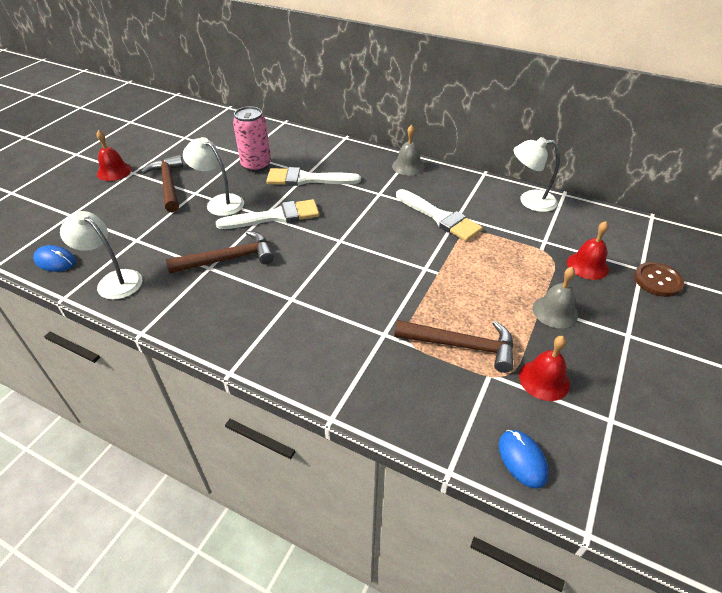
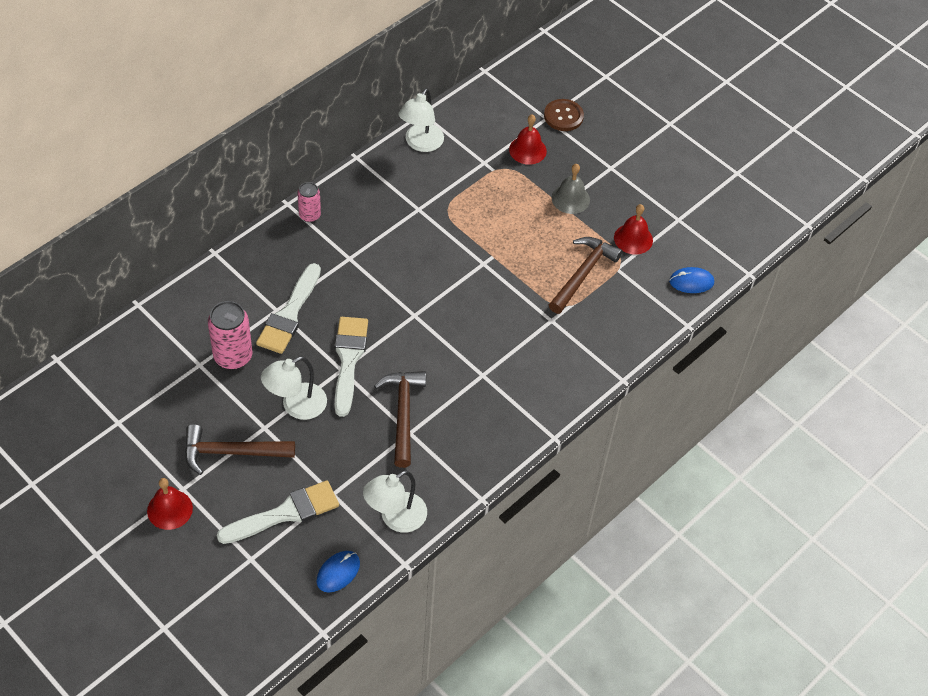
camera: 75 degrees left, 10 degrees up
grey bell [392,125,425,176] -> pink can [297,182,321,222]
white brush [396,189,483,241] -> white brush moved to [217,480,339,544]

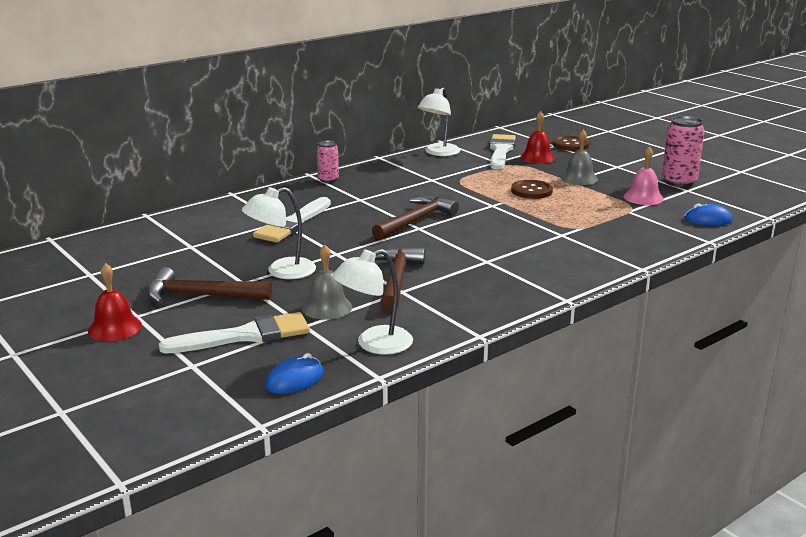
camera: 10 degrees right, 30 degrees down
pink can [208,301,252,369] -> pink can moved to [662,116,705,187]
white brush [335,317,368,417] -> white brush moved to [489,134,516,169]
brown hammer [549,237,623,314] -> brown hammer moved to [372,196,459,240]
red bell [614,204,653,254] -> pink bell [624,146,664,205]
none -> grey bell [302,245,352,320]
none -> brown button [511,180,553,199]

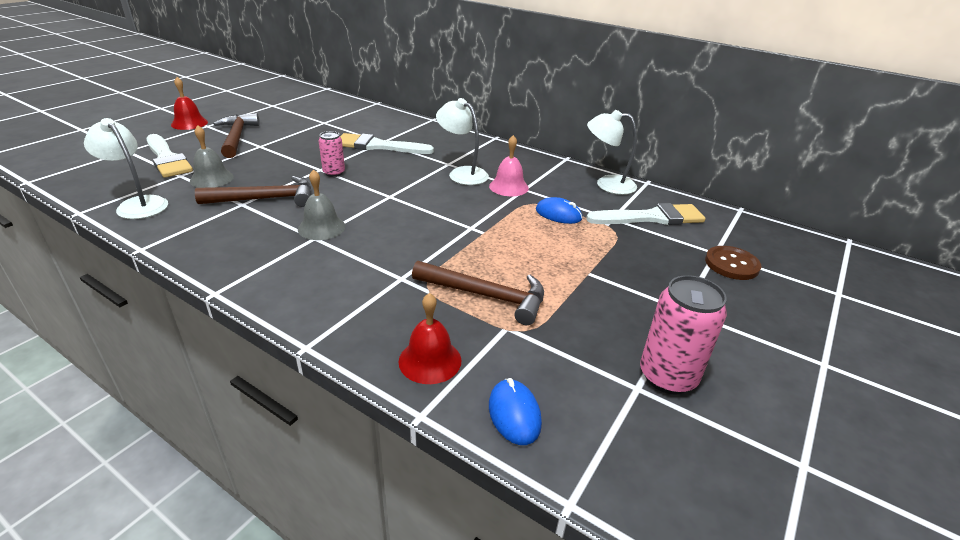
camera: 70 degrees right, 10 degrees up
white lamp [242,187,316,279] -> white lamp moved to [436,98,489,185]
blue mouse [265,353,323,394] -> blue mouse moved to [536,197,582,224]
pink can [317,140,339,183] -> pink can moved to [319,131,345,177]
brown hammer [372,196,459,240] -> brown hammer moved to [412,261,544,325]
brown button [511,180,553,199] -> none
red bell [520,111,555,163] -> red bell moved to [399,293,461,384]
grey bell [560,130,598,185] -> grey bell moved to [298,169,345,240]
pink bell [624,146,664,205] -> pink bell moved to [489,135,529,196]

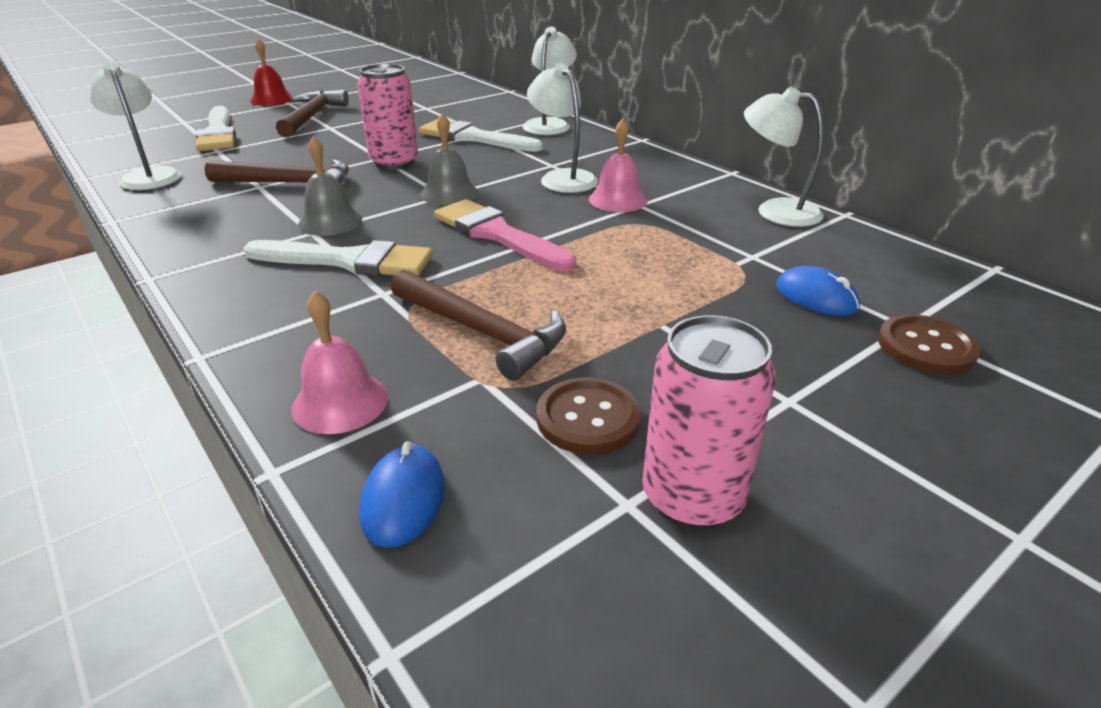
camera: 20 degrees right, 0 degrees up
grey bell [190,125,234,188] -> grey bell moved to [420,113,478,205]
pink can [319,131,345,177] -> pink can [357,64,418,170], size x1.66
red bell [399,293,461,384] -> pink bell [291,291,388,434]
blue mouse [536,197,582,224] -> blue mouse moved to [776,266,860,316]
white brush [586,203,705,225] -> white brush moved to [243,240,433,276]
none -> pink brush [434,199,576,271]
none -> white lamp [522,27,577,135]
none -> brown button [537,378,641,454]

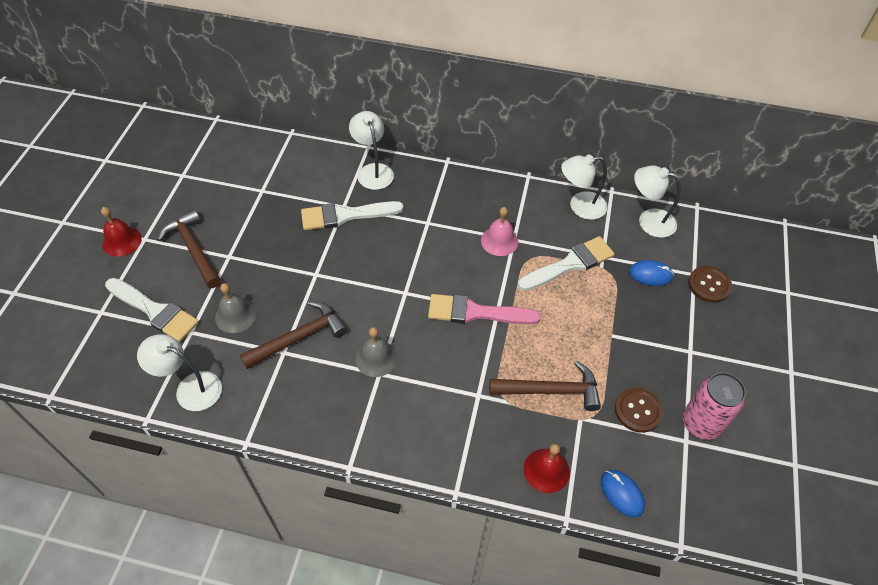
camera: 40 degrees left, 20 degrees up
white brush [243,240,433,276] -> white brush moved to [518,236,615,291]
pink bell [291,291,388,434] -> red bell [524,444,570,493]
pink can [357,64,418,170] -> none
grey bell [420,113,478,205] -> grey bell moved to [215,283,256,333]
white lamp [527,63,598,193] -> white lamp moved to [634,165,681,238]

